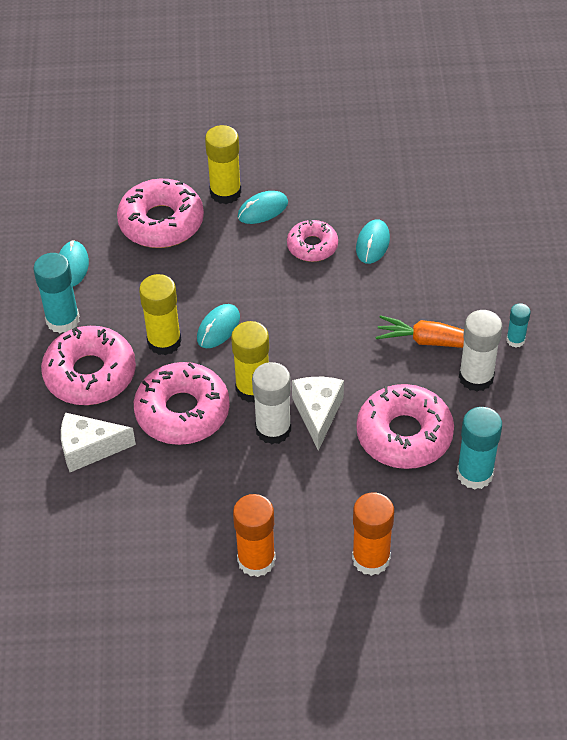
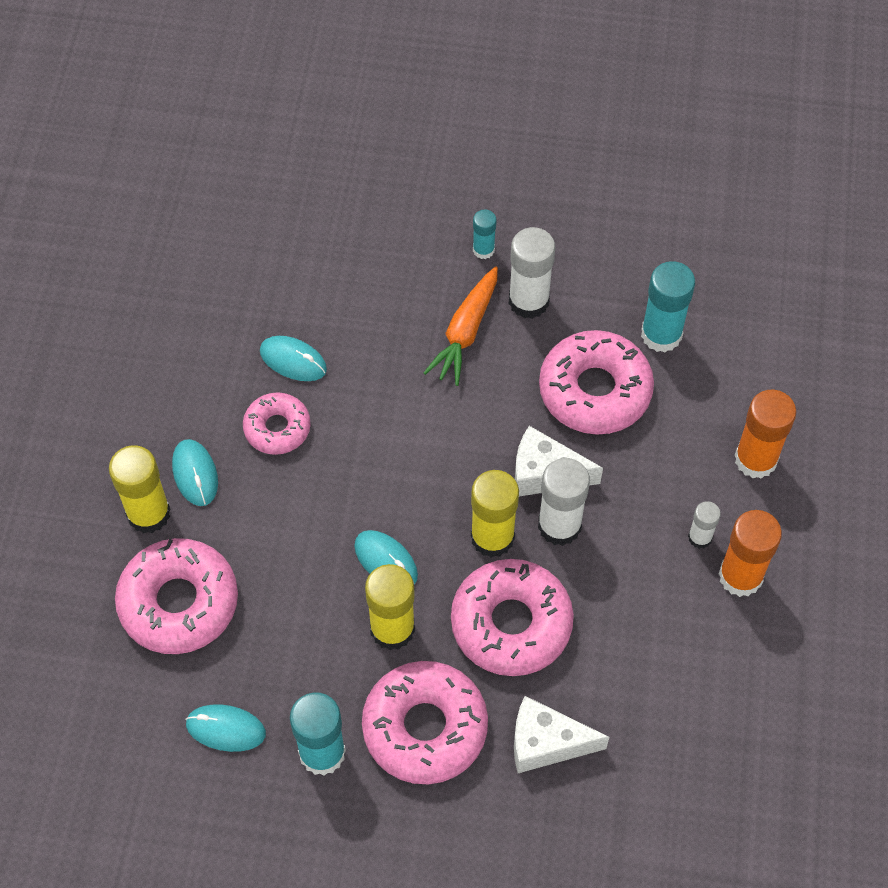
camera: 80 degrees left, 10 degrees up
white cheese [61,412,136,472] -> white cheese turned 90 degrees clockwise [514,696,609,773]
none -> white glue stick [688,501,721,549]

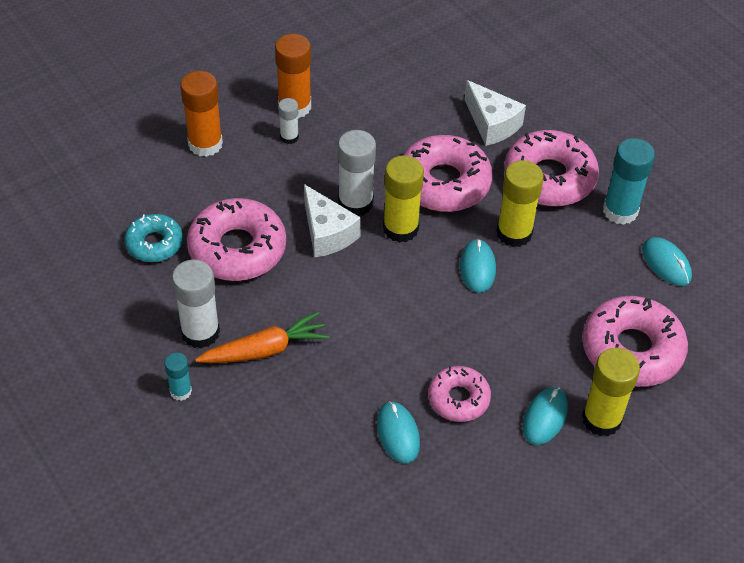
camera: 135 degrees left, 10 degrees down
turquoise glue stick [641,261,695,353] -> turquoise donut [124,214,183,262]

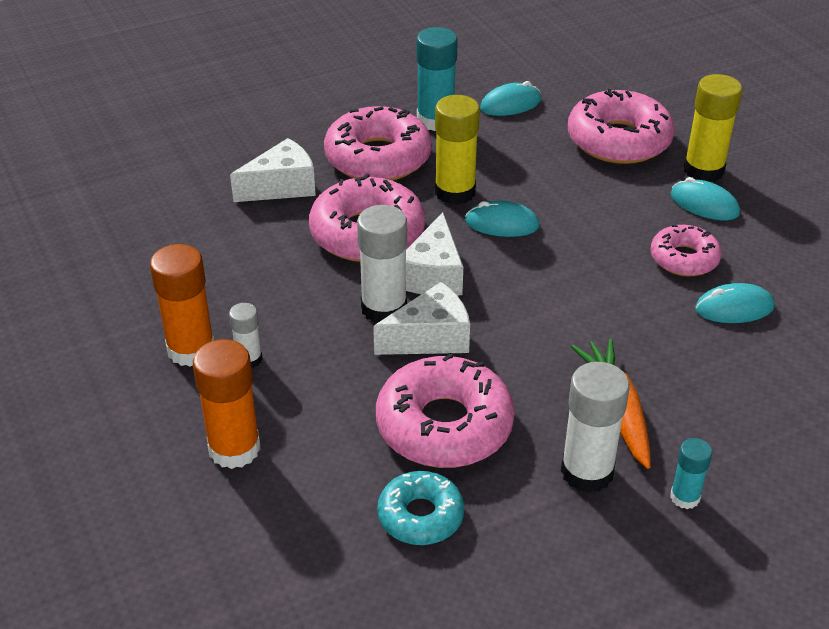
camera: 80 degrees left, 10 degrees down
yellow glue stick [383,155,424,243] -> white cheese [406,212,463,296]

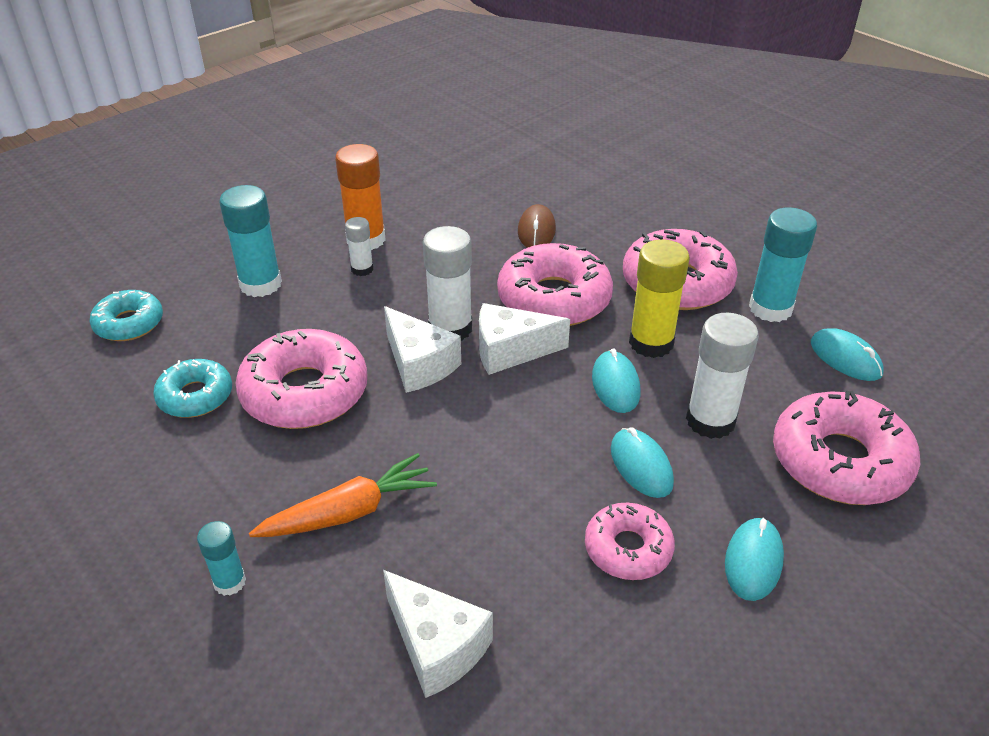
camera: 75 degrees right, 0 degrees up
orange glue stick [193,339,261,469] -> turquoise glue stick [219,185,282,297]
white cheese [230,138,316,202] -> white cheese moved to [383,570,493,698]
white glue stick [561,362,630,493] -> white glue stick moved to [686,313,759,439]
yellow glue stick [684,74,742,182] -> none
turquoise mouse [695,283,775,323] -> turquoise mouse moved to [611,427,674,498]
none -> turquoise donut [90,290,163,341]
none -> brown mouse [518,204,556,248]

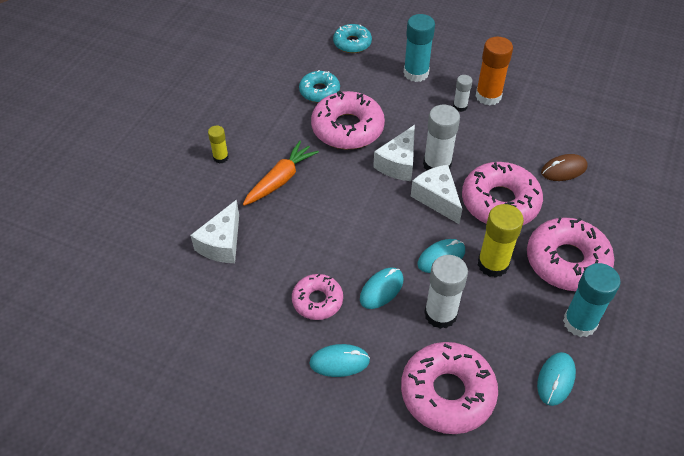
camera: 65 degrees right, 10 degrees up
turquoise glue stick [197,521,246,596] -> yellow glue stick [208,125,229,164]
orange carrot [249,453,437,537] -> orange carrot turned 90 degrees counterclockwise [243,141,319,206]

